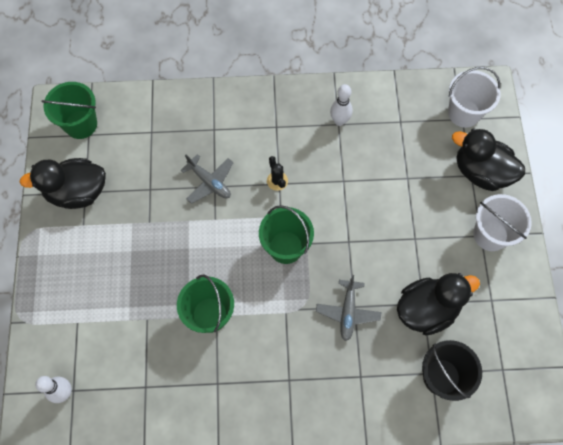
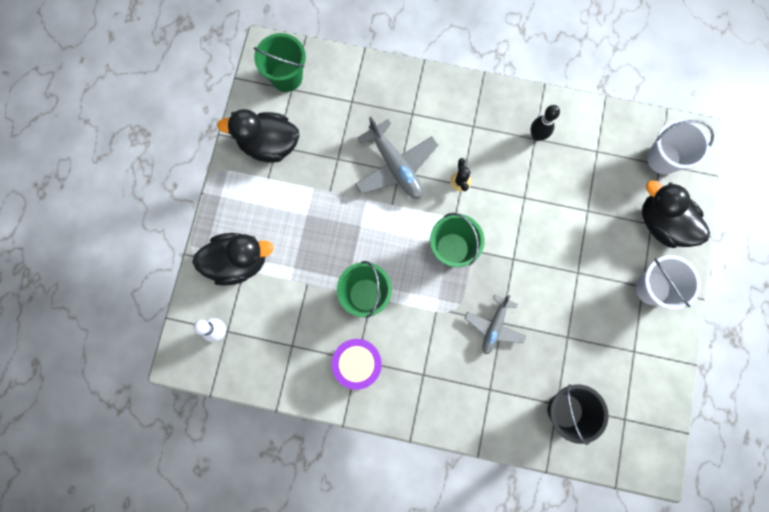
camera: 15 degrees right, 10 degrees up
grey plane [181,154,234,204] -> grey plane [355,117,438,199], size x1.54
white bowling pin [330,84,353,126] -> black bowling pin [530,105,560,141]
black duck [397,273,480,336] -> black duck moved to [192,233,274,286]
none -> purple drum [332,339,382,390]

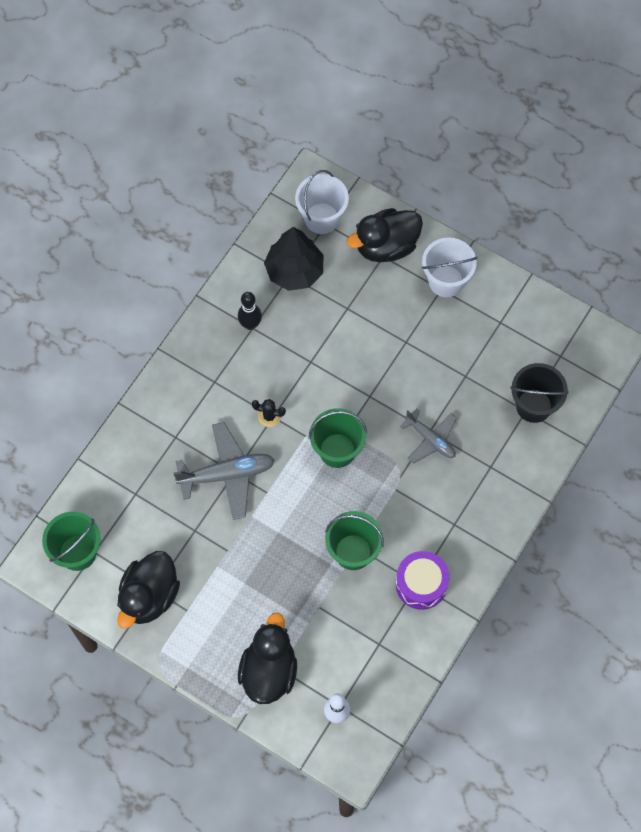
camera: 70 degrees left, 10 degrees down
none -> black tree [264,227,323,291]

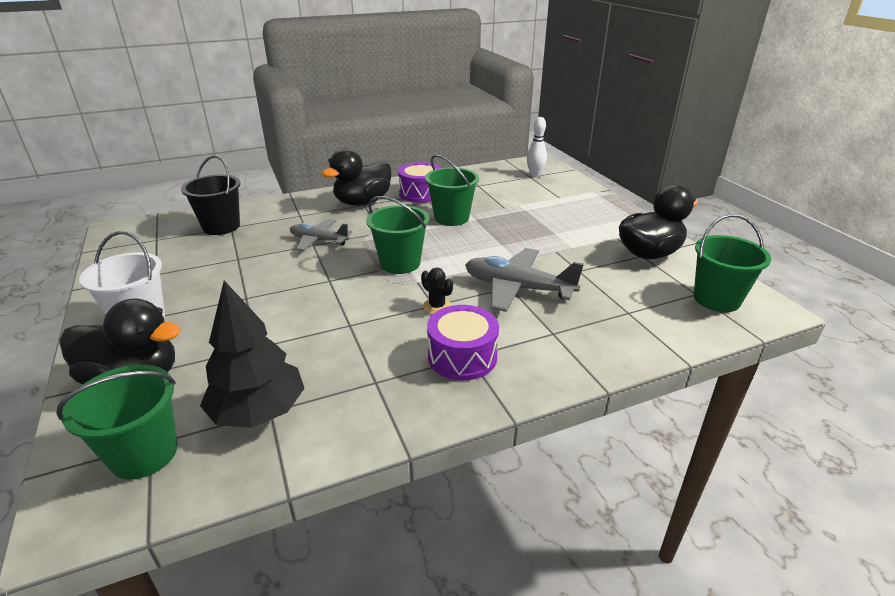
camera: 145 degrees left, 35 degrees down
black bowling pin [238,292,262,330] -> none
black duck [238,612,297,704] -> black duck moved to [321,148,391,206]
white bucket [295,170,349,234] -> green bucket [56,365,178,479]
grey plane [400,408,457,464] -> grey plane turned 60 degrees counterclockwise [290,219,352,251]
none -> purple drum [427,305,499,381]

